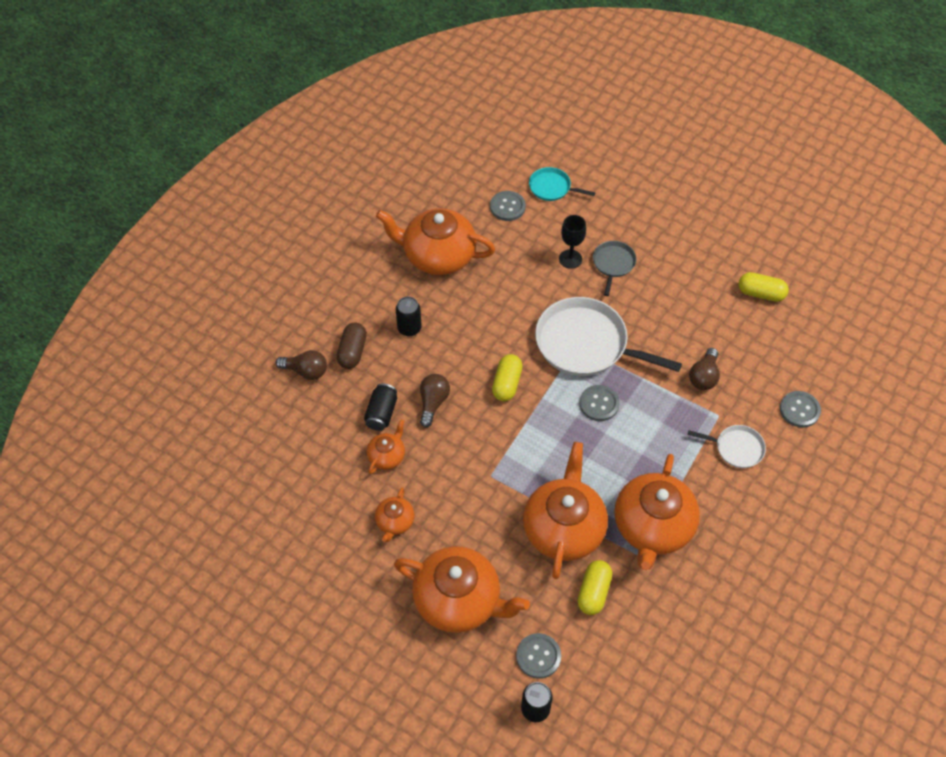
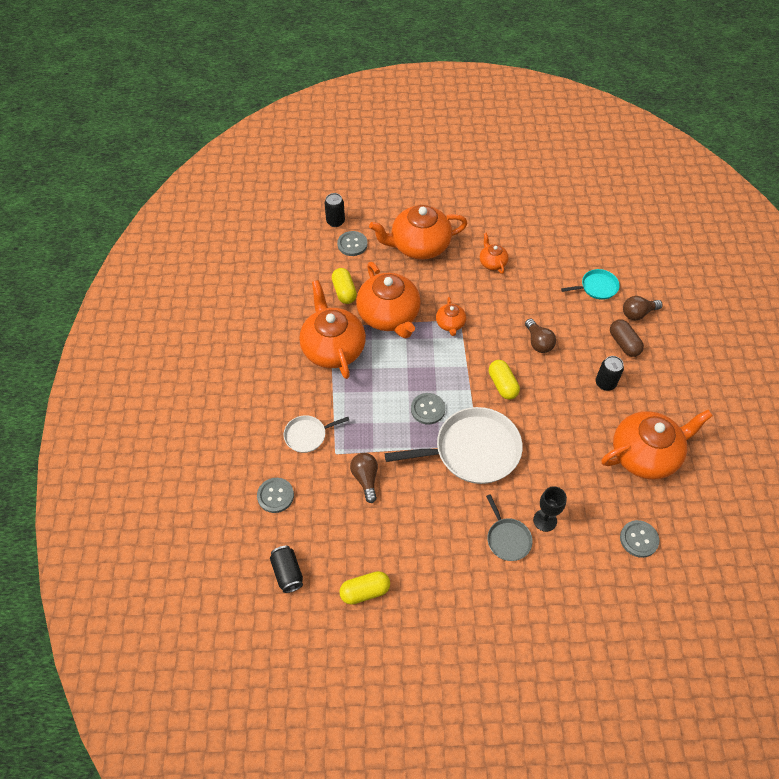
camera: 145 degrees right, 0 degrees up
black can [364,383,397,431] -> black can moved to [270,546,303,593]
orange teapot [367,419,405,474] -> orange teapot moved to [436,297,466,336]
turquoise pan [529,167,595,201] -> turquoise pan moved to [561,269,620,300]

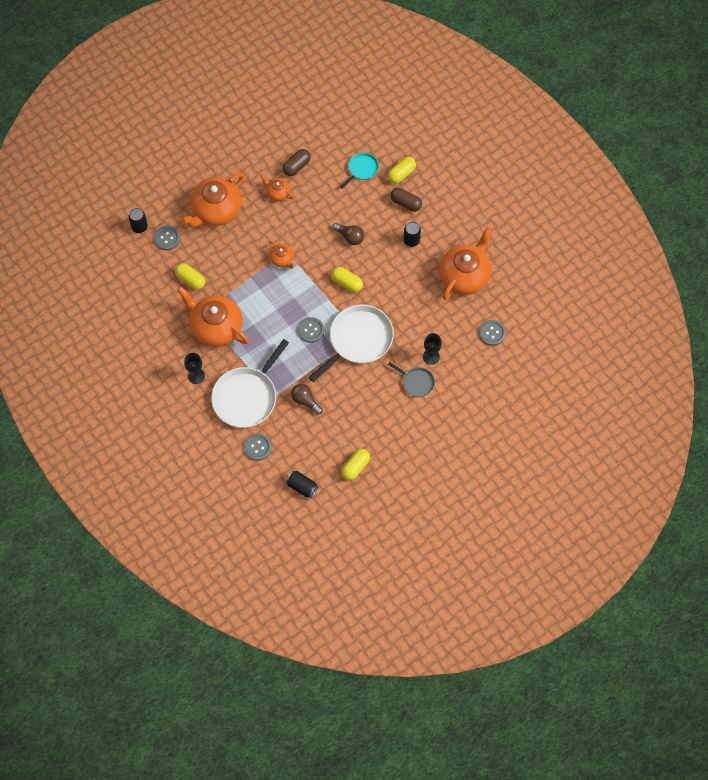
camera: 35 degrees left, 10 degrees up
white pan [284,415,349,453] -> white pan [211,339,289,428], size x2.01
orange teapot [356,262,421,338] -> none
brown light bulb [623,296,663,320] -> yellow capsule [388,157,416,184]
none -> black goblet [184,353,205,384]
none -> brown capsule [283,149,311,176]

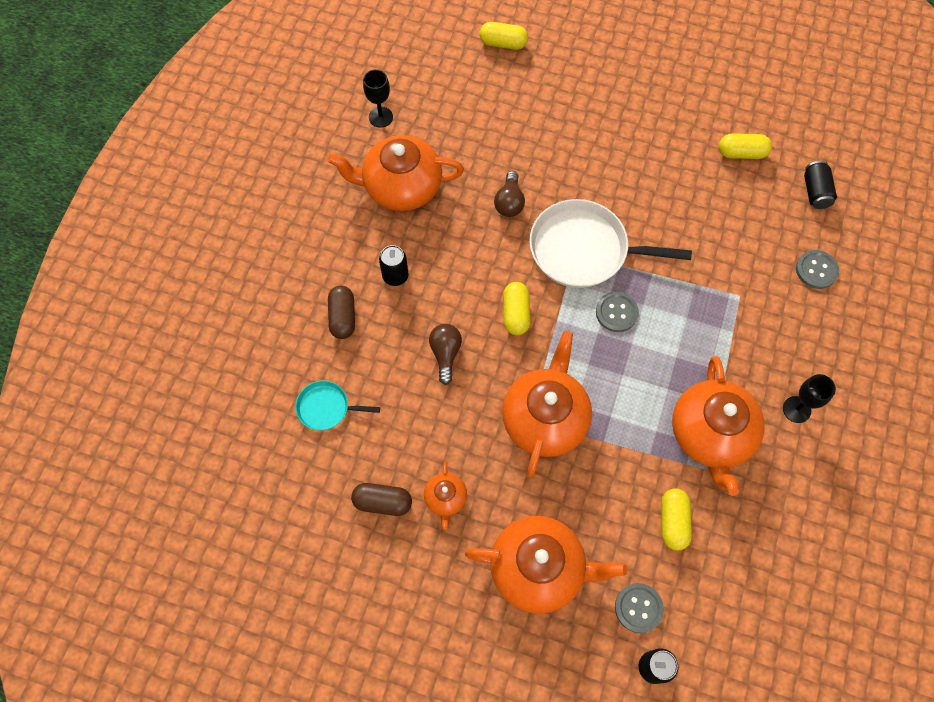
camera: 125 degrees left, 0 degrees up
white pan [211,339,289,428] -> none
orange teapot [269,241,295,269] -> orange teapot [502,331,592,477], size x2.11
brown light bulb [291,384,323,415] -> brown light bulb moved to [494,171,525,217]
yellow capsule [388,157,416,184] -> yellow capsule moved to [480,22,528,50]
grey pan [388,362,435,397] -> none
black goblet [423,333,442,365] -> black goblet moved to [363,69,393,128]
grey button [479,320,506,346] -> none

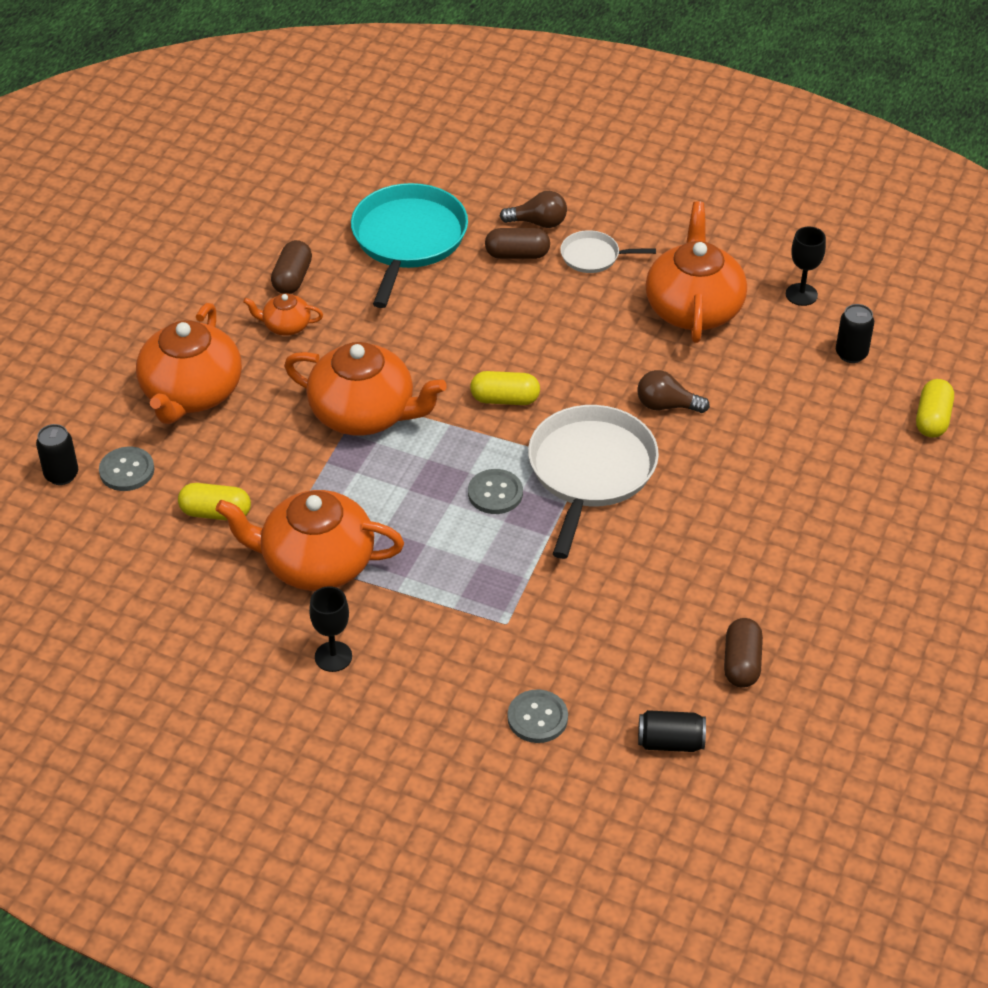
camera: 95 degrees right, 20 degrees down
turquoise pan [295,381,380,430] -> turquoise pan [351,183,468,308], size x2.01
black can [379,245,409,286] -> black can moved to [836,304,874,363]
brown light bulb [429,324,462,385] -> brown light bulb moved to [500,191,567,228]
yellow capsule [719,133,772,159] -> brown capsule [724,618,763,688]
none -> white pan [560,230,656,273]

